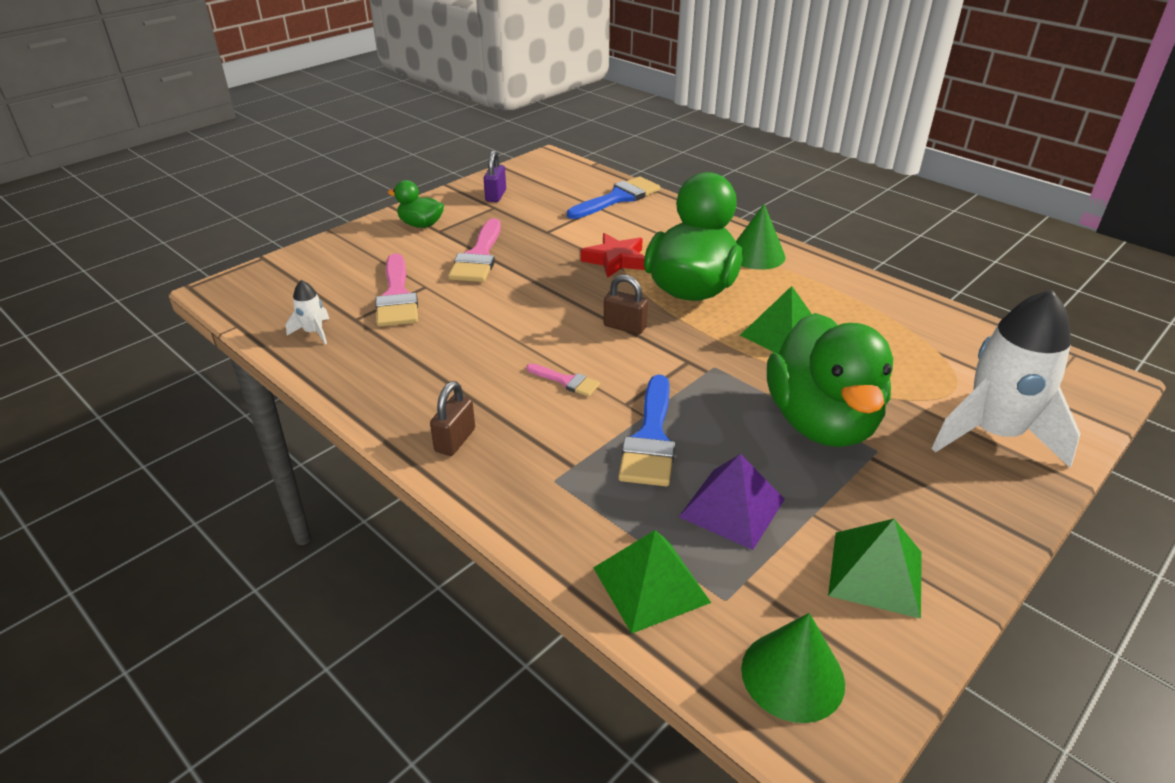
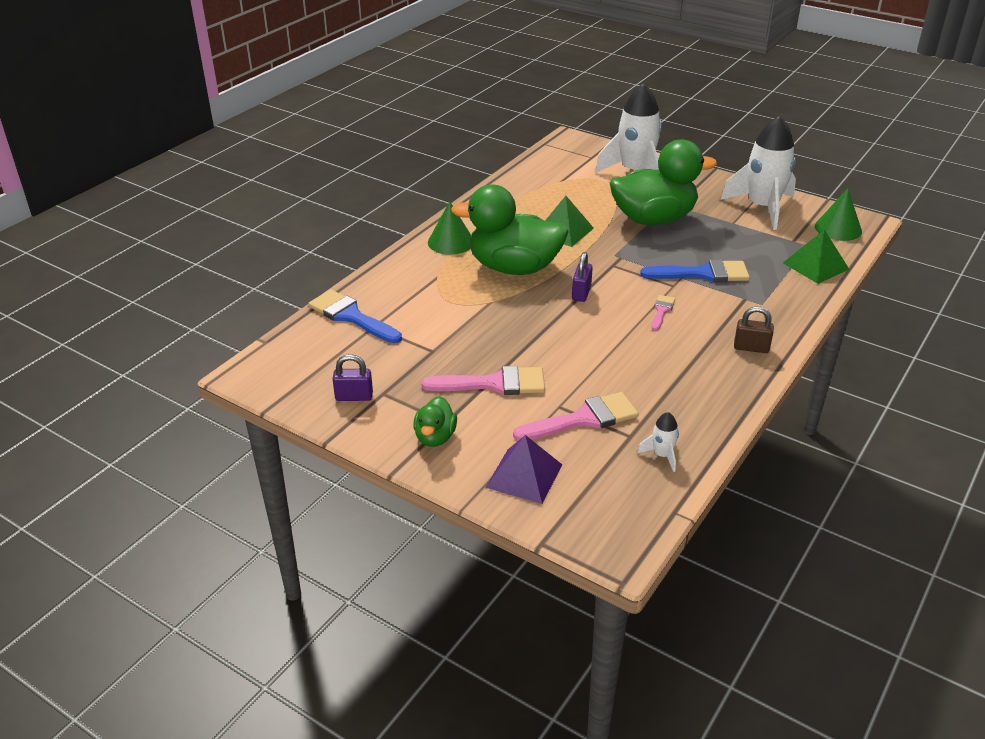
camera: 100 degrees left, 0 degrees up
red star [581,233,645,278] -> none
brown padlock [604,275,648,335] -> purple padlock [572,252,593,302]
purple pyramid [679,454,785,550] -> purple pyramid moved to [485,435,562,504]
green pyramid [828,519,922,619] -> white rocket [721,116,796,230]

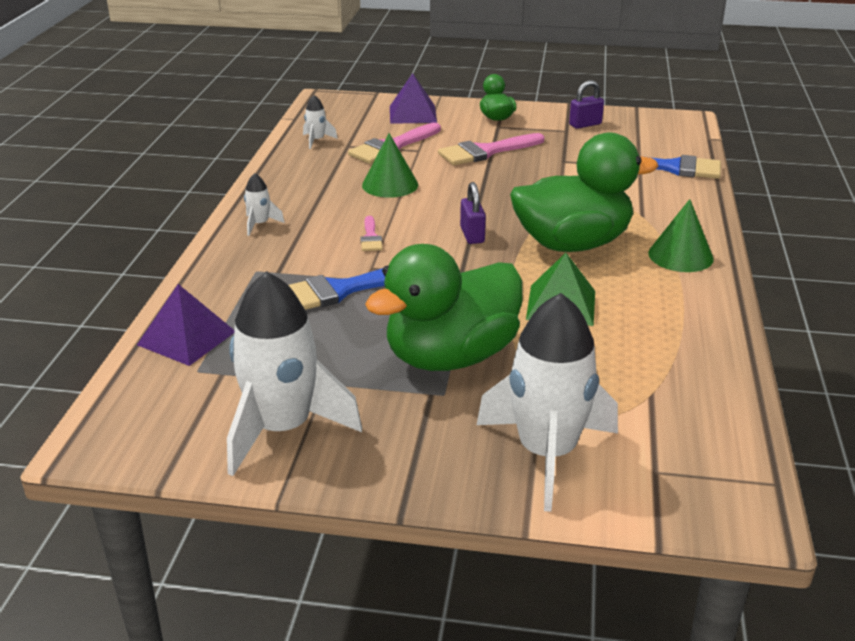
camera: 155 degrees right, 5 degrees down
brown padlock [734,306,774,353] -> white rocket [244,173,285,236]
green pyramid [783,229,849,284] -> purple pyramid [137,284,235,366]
green cone [815,189,862,241] -> green cone moved to [362,133,418,198]

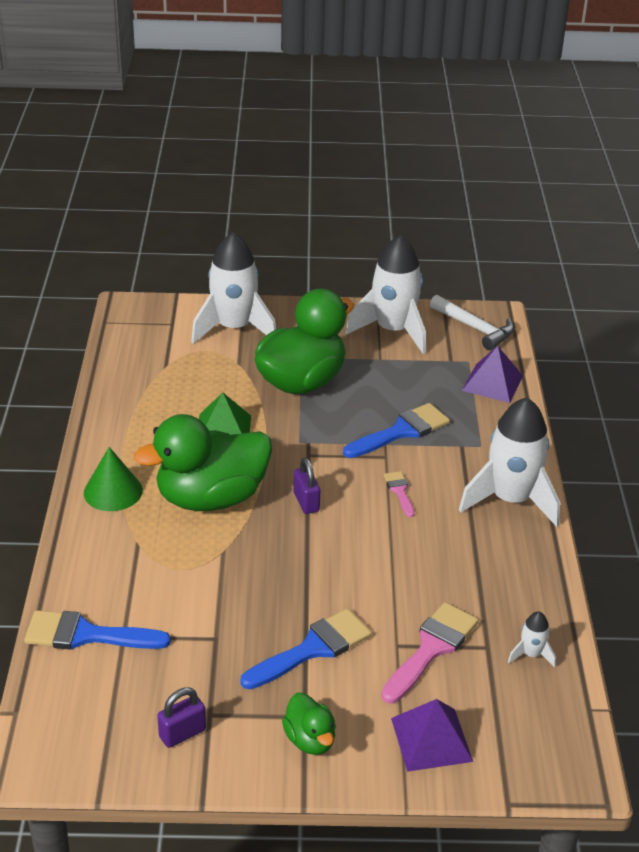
camera: 170 degrees right, 5 degrees up
white rocket [244,173,285,236] -> white rocket [459,397,560,527], size x2.38
green cone [362,133,418,198] -> none
pink brush [438,133,545,165] -> blue brush [240,609,371,690]
none -> white hammer [430,295,514,350]

